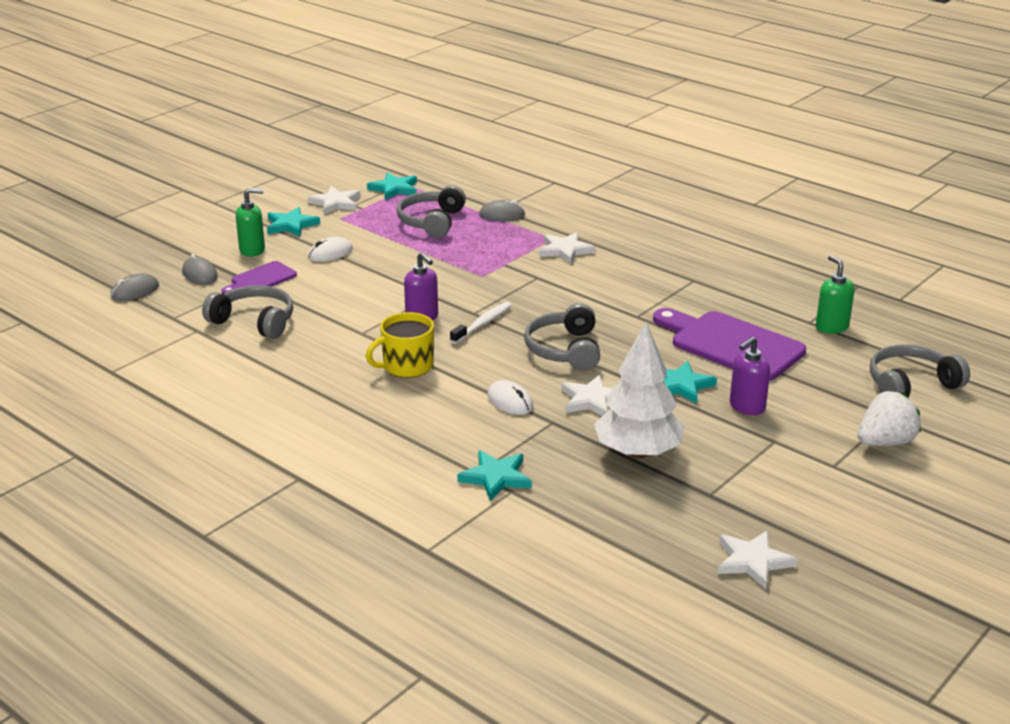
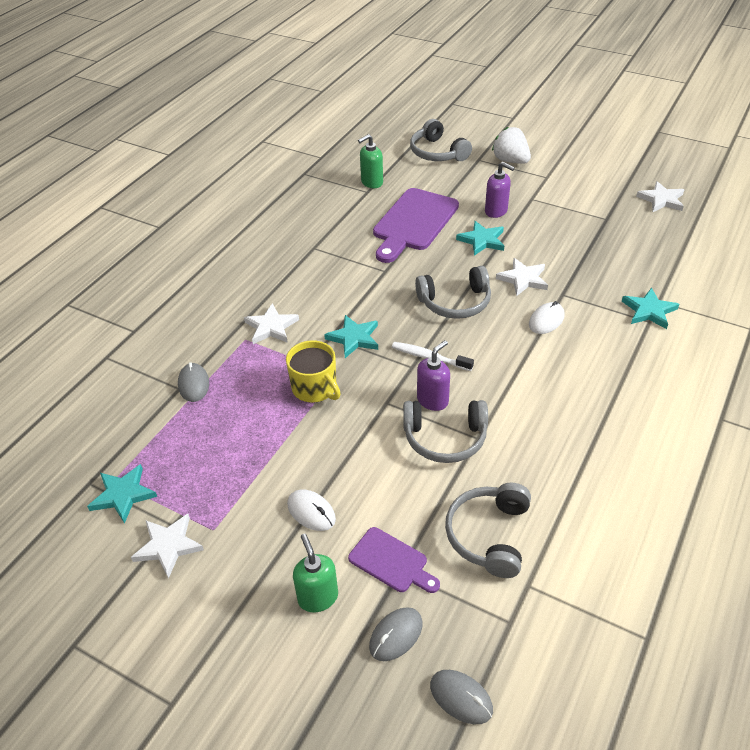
camera: 100 degrees left, 15 degrees up
turquoise star [267,207,320,237] -> turquoise star moved to [324,315,378,358]
yellow mug [366,312,434,378] -> yellow mug moved to [286,340,341,403]
grey headphones [397,185,466,238] -> grey headphones moved to [403,400,488,463]
white tree [594,322,685,458] -> none

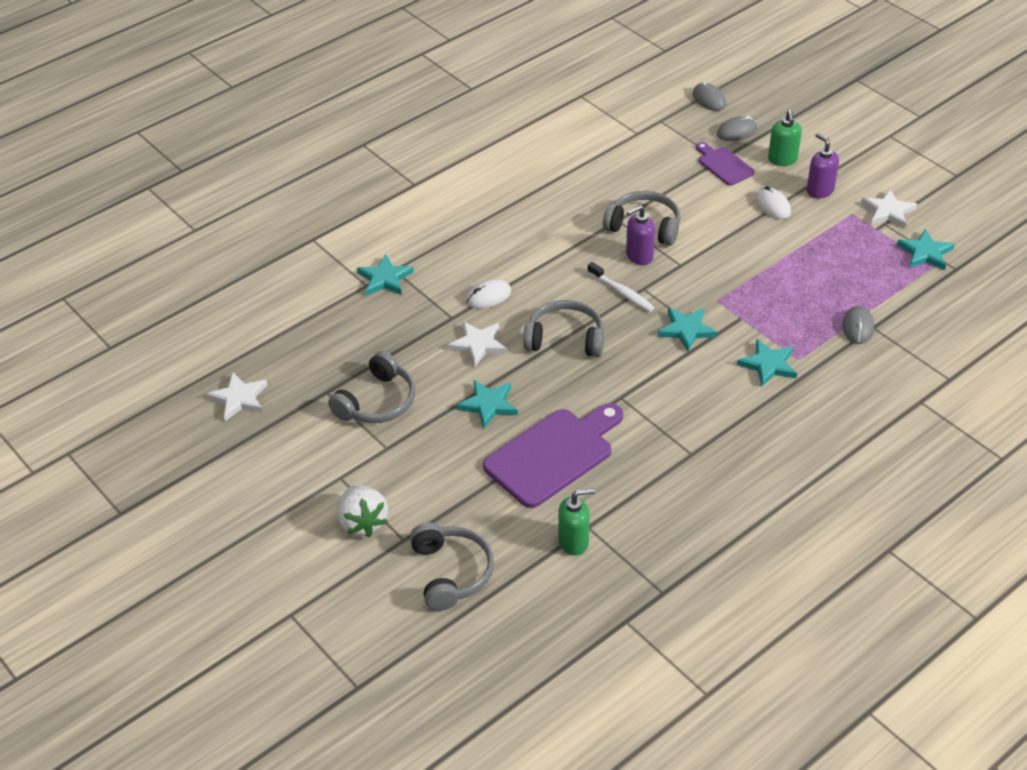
camera: 160 degrees left, 0 degrees up
white star [244,303,299,344] -> turquoise star [737,339,797,386]
yellow mug [286,340,341,403] -> none
grey headphones [445,483,531,578] -> grey headphones moved to [328,351,415,423]
purple soap dispenser [485,162,515,218] -> purple soap dispenser moved to [807,133,839,198]

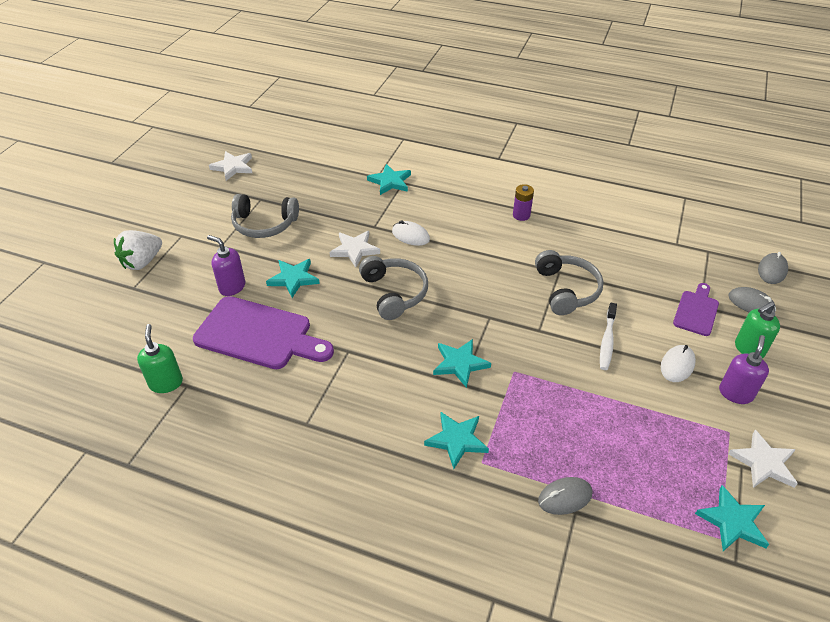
camera: 60 degrees right, 0 degrees up
grey headphones [410,523,494,611] -> none
green soap dispenser [558,488,595,556] -> green soap dispenser turned 150 degrees counterclockwise [137,324,183,393]
white toothbrush [587,262,655,312] -> white toothbrush moved to [600,303,617,370]
purple soap dispenser [626,205,655,265] -> purple soap dispenser moved to [207,235,245,296]
none -> purple battery [513,184,534,221]

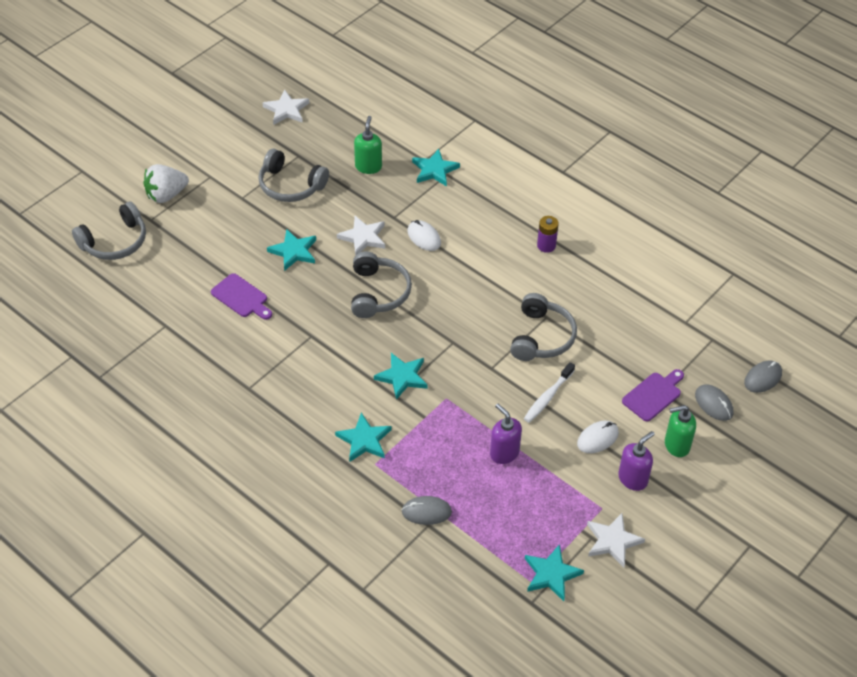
camera: 20 degrees right, 5 degrees up
green soap dispenser [137,324,183,393] -> green soap dispenser moved to [354,116,382,174]
purple cutting board [193,296,334,369] -> purple cutting board [211,273,272,320], size x0.53
purple soap dispenser [207,235,245,296] -> purple soap dispenser moved to [490,404,522,464]
none -> grey headphones [72,202,146,260]

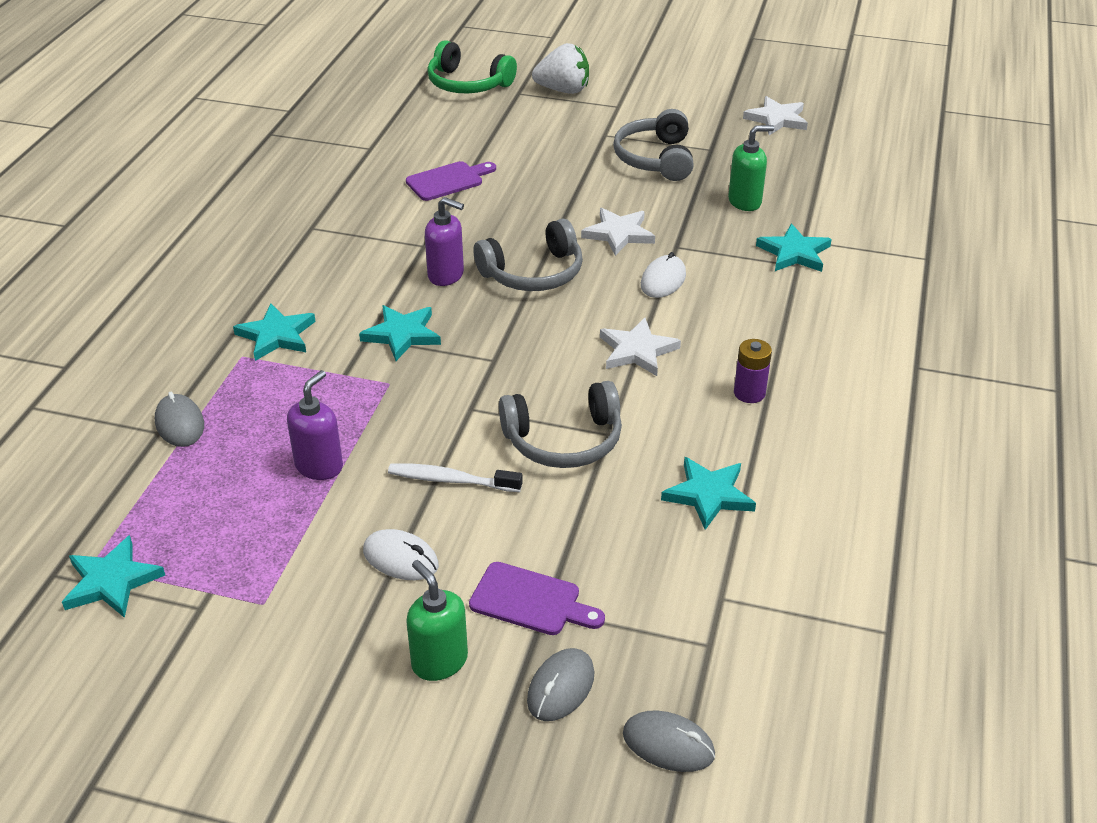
camera: 65 degrees right, 10 degrees down
grey headphones [72,202,146,260] -> green headphones [427,40,517,94]
white strawberry [144,164,189,203] -> white strawberry turned 150 degrees clockwise [532,43,589,94]
purple cutting board [211,273,272,320] -> purple cutting board turned 135 degrees counterclockwise [406,161,496,201]
turquoise star [267,229,316,271] -> turquoise star moved to [661,457,756,530]
white star [587,513,645,568] -> white star moved to [600,318,681,376]
purple soap dispenser [618,431,655,491] -> purple soap dispenser moved to [425,197,464,286]

